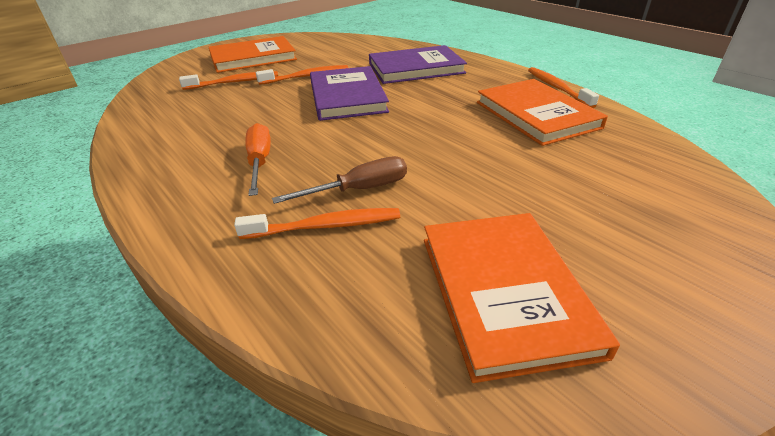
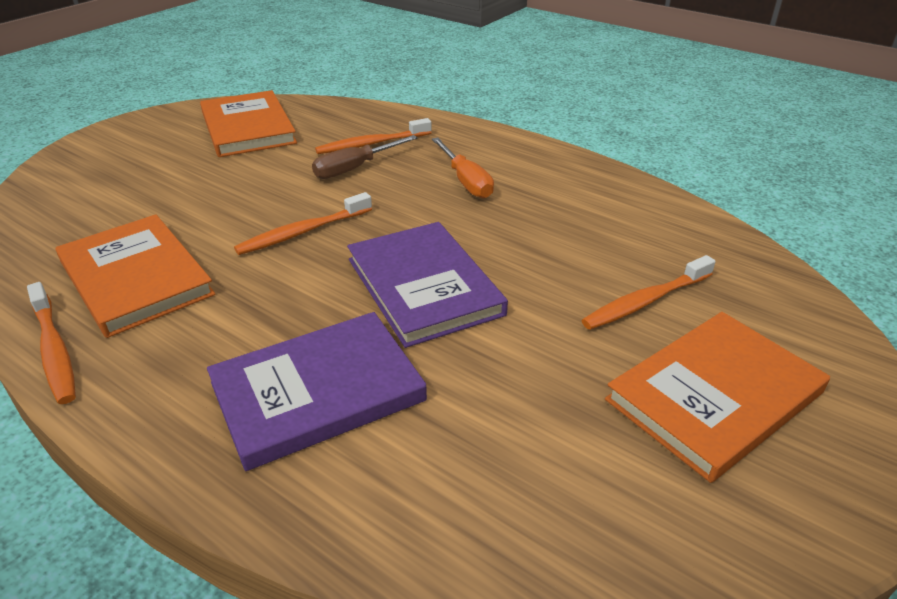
camera: 165 degrees right, 0 degrees up
orange toothbrush [256,65,348,85] -> orange toothbrush moved to [234,192,372,255]

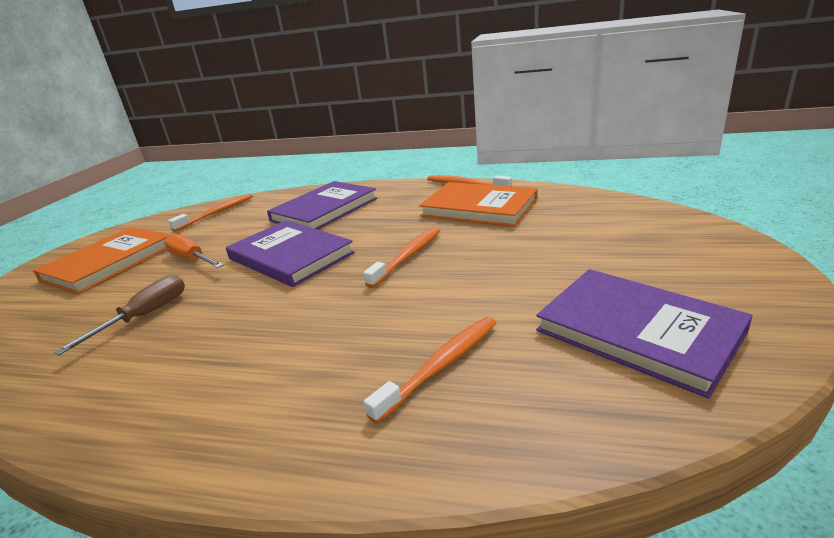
camera: 160 degrees right, 10 degrees down
orange book [200,90,297,157] -> purple book [536,269,752,399]
brown screwdriver [312,135,418,179] -> brown screwdriver moved to [54,275,185,355]
orange screwdriver [432,137,494,198] -> orange screwdriver moved to [164,234,224,268]
orange toothbrush [581,255,716,330] -> orange toothbrush moved to [168,193,253,232]

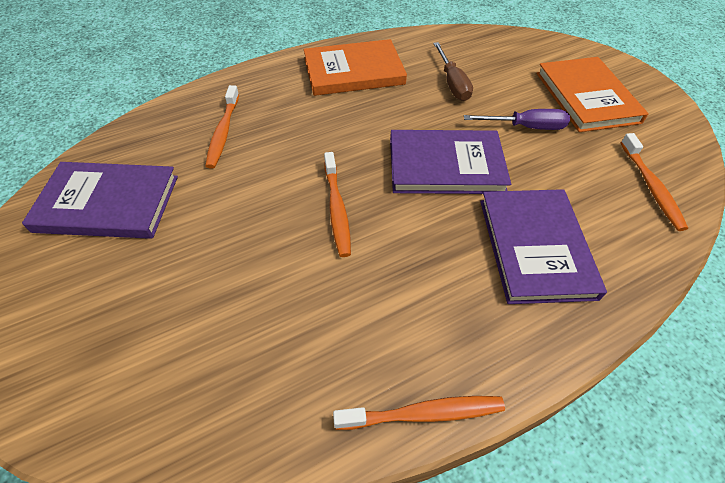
camera: 135 degrees right, 25 degrees up
orange screwdriver [164,234,224,268] -> purple screwdriver [464,109,570,130]
orange book [419,182,538,227] -> orange book moved to [304,39,407,96]

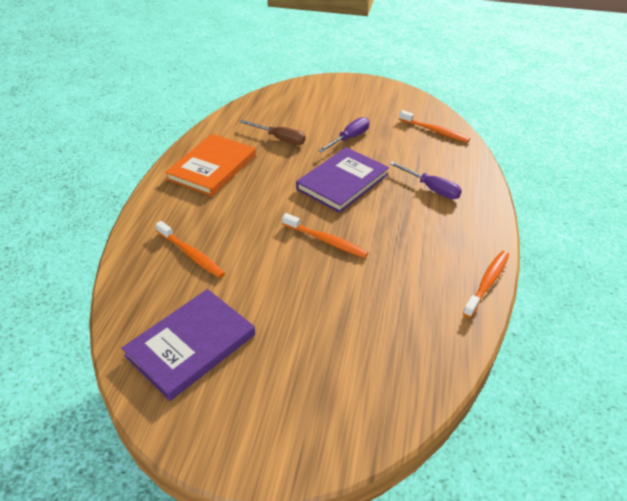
camera: 50 degrees left, 10 degrees down
purple book [480,189,607,304] -> purple screwdriver [389,161,462,199]
orange book [536,57,649,132] -> none

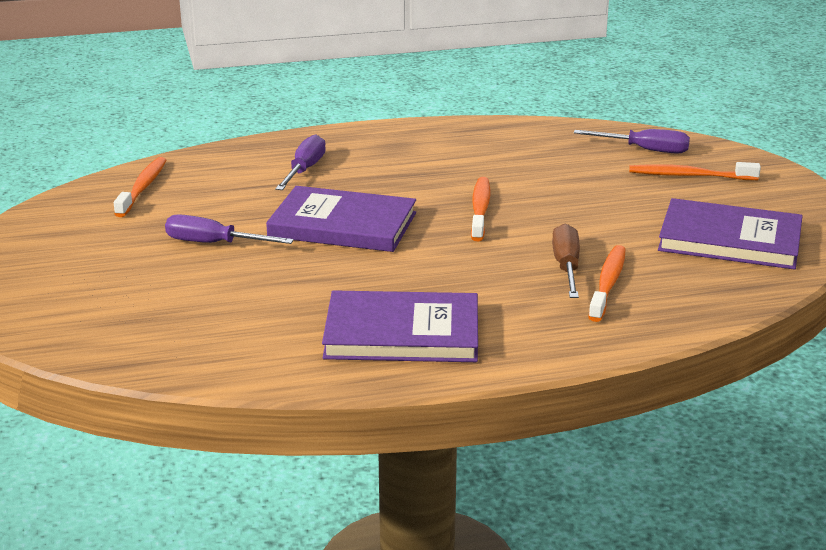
camera: 115 degrees left, 15 degrees down
orange book [165,134,256,197] -> purple book [322,290,478,362]
brown screwdriver [240,120,305,145] -> brown screwdriver moved to [552,223,580,298]
orange toothbrush [463,251,509,318] -> orange toothbrush moved to [629,162,761,180]
none -> purple screwdriver [574,129,690,154]

